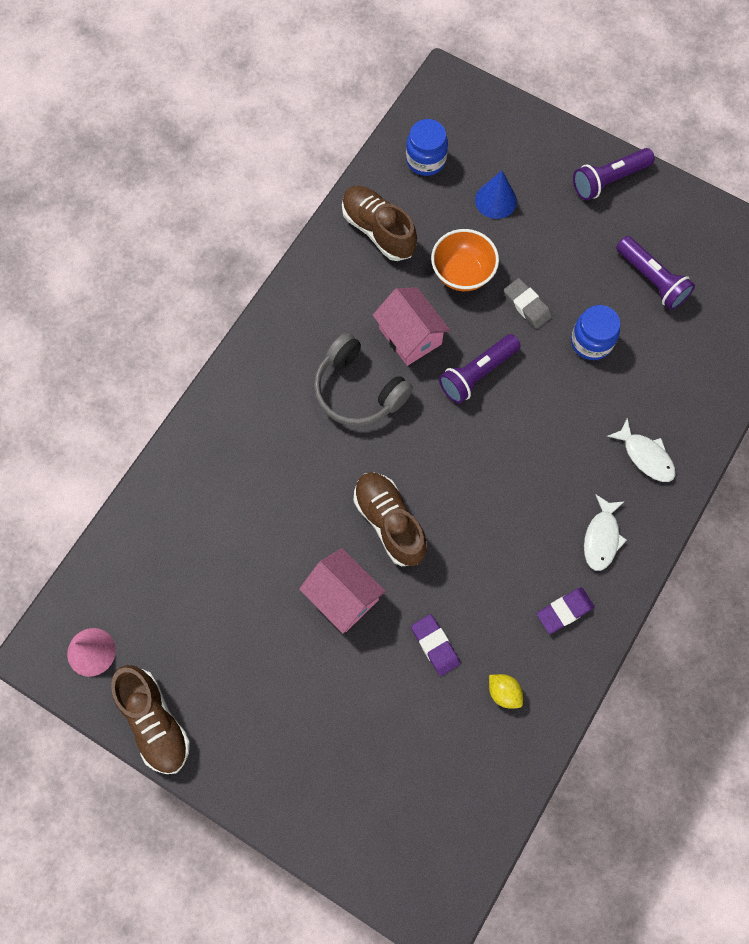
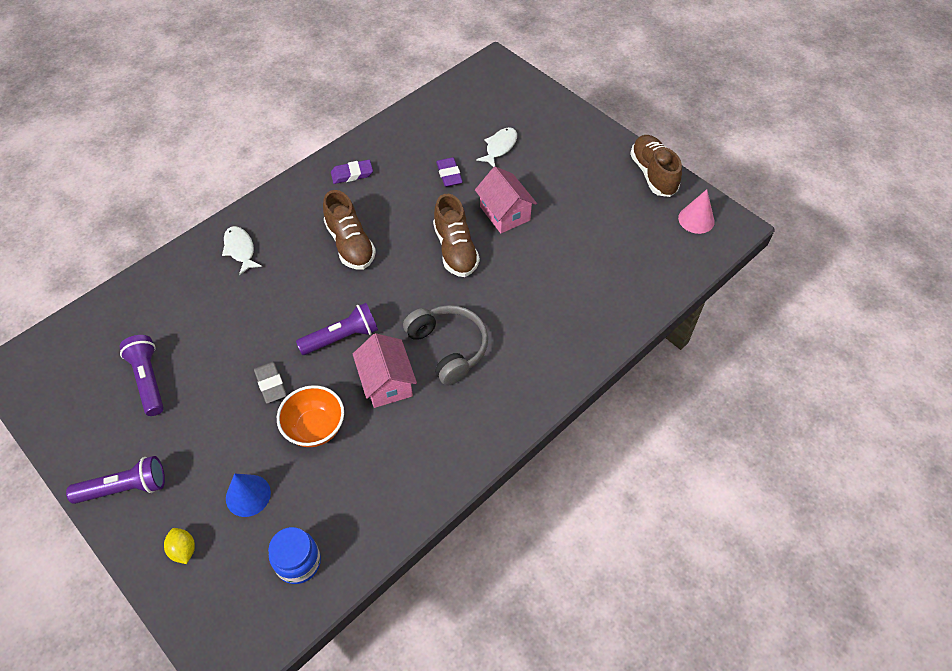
camera: 165 degrees left, 15 degrees down
brown shoe [342,186,417,261] -> brown shoe moved to [323,190,376,270]
yellow lemon [489,674,523,708] -> yellow lemon moved to [164,528,195,564]
blue jar [571,305,621,360] -> none
white fish [584,494,627,571] -> white fish moved to [476,127,517,167]

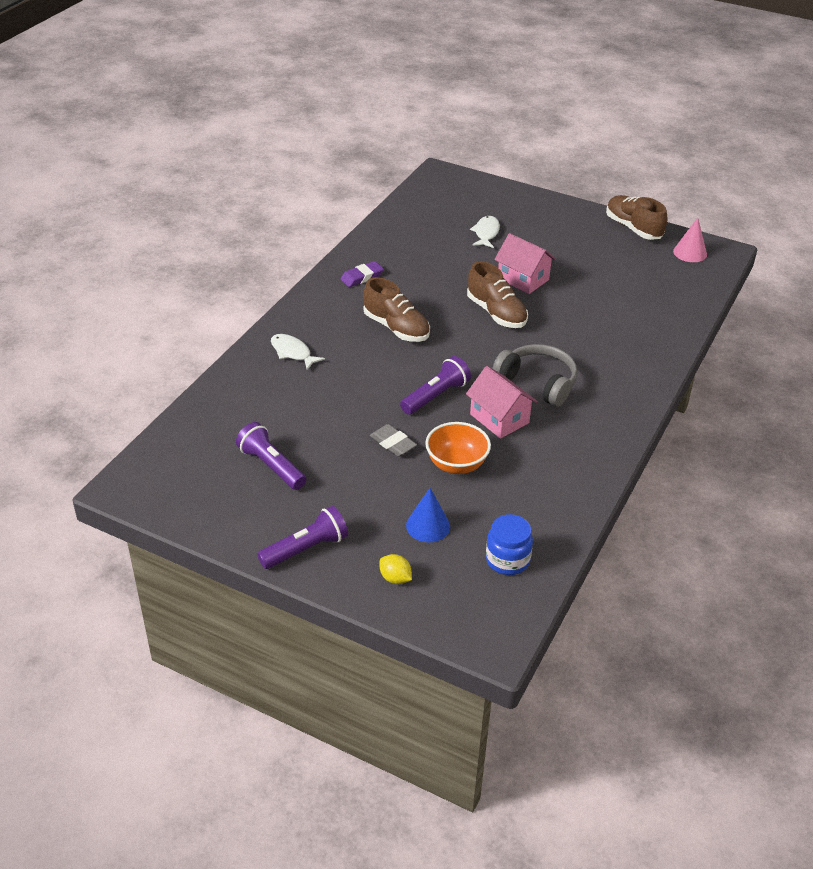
camera: 20 degrees left, 15 degrees down
purple eraser [436,157,463,187] -> none

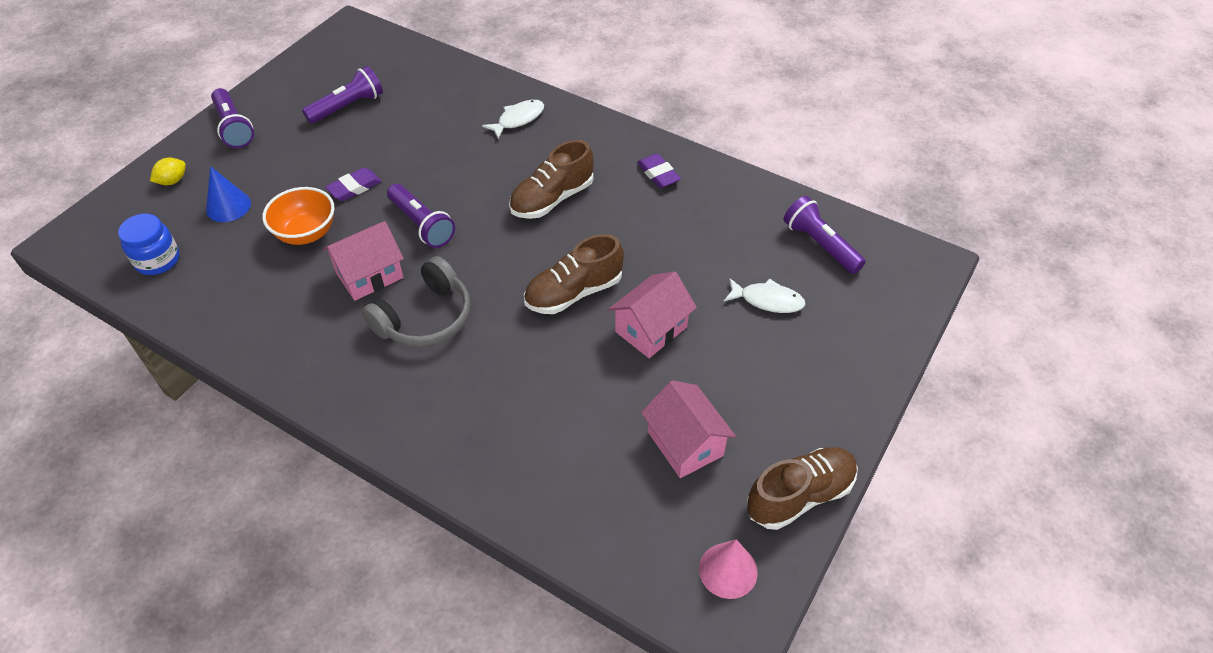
camera: 95 degrees right, 10 degrees up
grey eraser [370,424,417,456] -> purple eraser [325,168,382,201]
none -> pink house [641,380,736,478]
none -> purple flashlight [783,196,866,274]

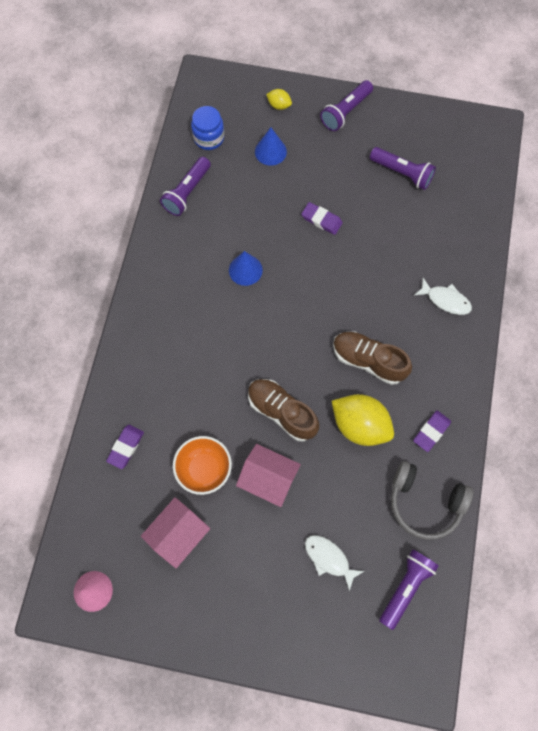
camera: 70 degrees right, 20 degrees up
orange bowl [262,187,334,245] -> orange bowl moved to [173,436,232,495]
pink house [323,221,404,301] -> blue cone [229,251,263,286]
grey headphones [362,256,471,347] -> grey headphones moved to [391,461,473,540]
purple flashlight [387,184,455,248] -> purple flashlight moved to [160,157,211,216]
white fish [724,278,806,313] -> white fish turned 135 degrees clockwise [305,535,364,591]
brown shoe [747,447,858,530] -> none
none -> purple eraser [106,425,144,469]
none -> yellow lemon [332,394,394,446]

